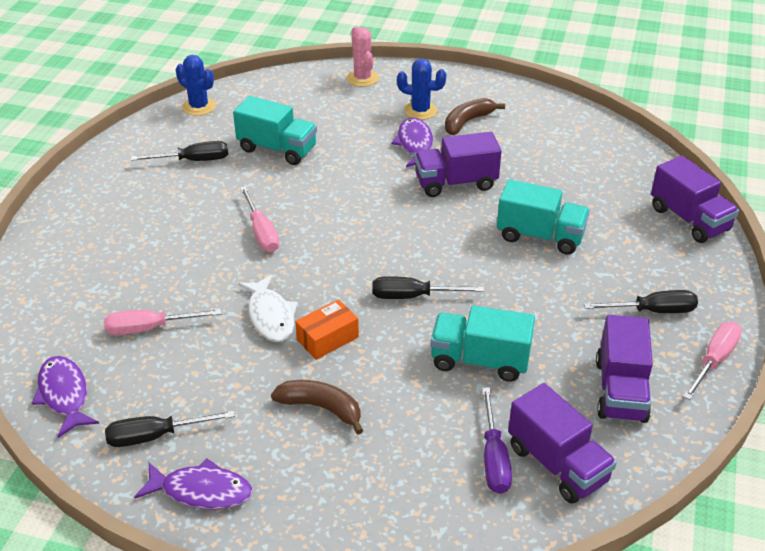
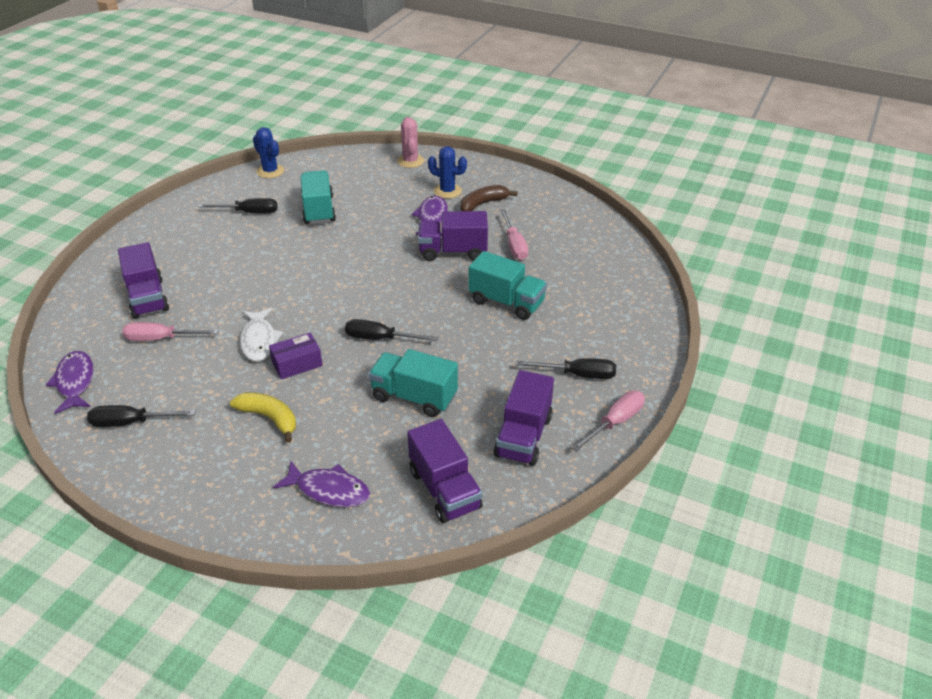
camera: 10 degrees right, 0 degrees up
purple fish [134,458,253,510] -> purple fish moved to [273,461,370,507]
turquoise truck [233,96,317,165] -> turquoise truck turned 135 degrees counterclockwise [301,170,336,224]
pink screwdriver [240,186,280,252] -> pink screwdriver moved to [500,210,528,260]
brown banana [271,380,363,434] -> yellow banana [230,392,296,443]
orange box [295,299,359,360] -> purple box [269,333,323,379]
purple screwdriver [482,387,512,494] -> none
purple truck [651,156,739,243] -> purple truck moved to [118,242,169,318]

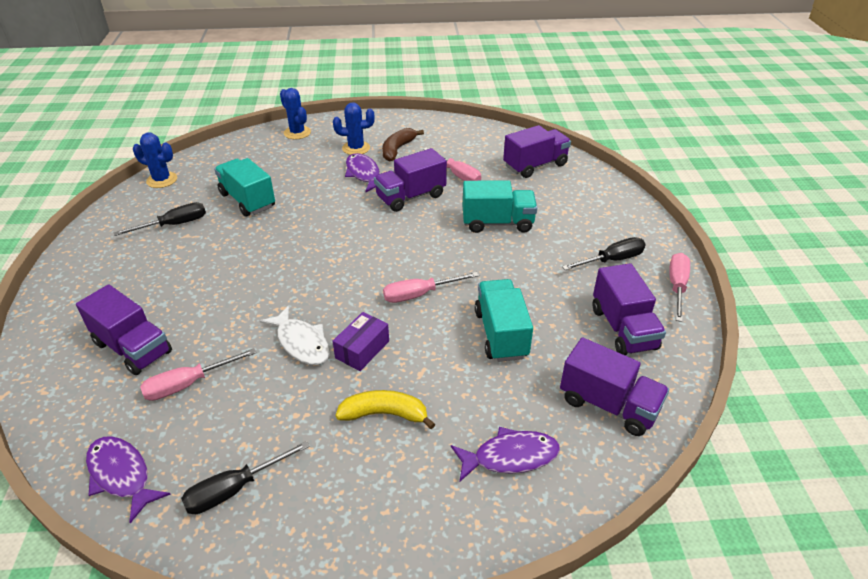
camera: 30 degrees left, 0 degrees up
black screwdriver [345,319,438,341] -> pink screwdriver [383,272,479,303]
turquoise truck [368,349,458,417] -> turquoise truck turned 90 degrees clockwise [475,279,533,362]
pink cactus [397,117,424,168] -> blue cactus [280,88,311,139]
none -> purple truck [503,125,571,178]

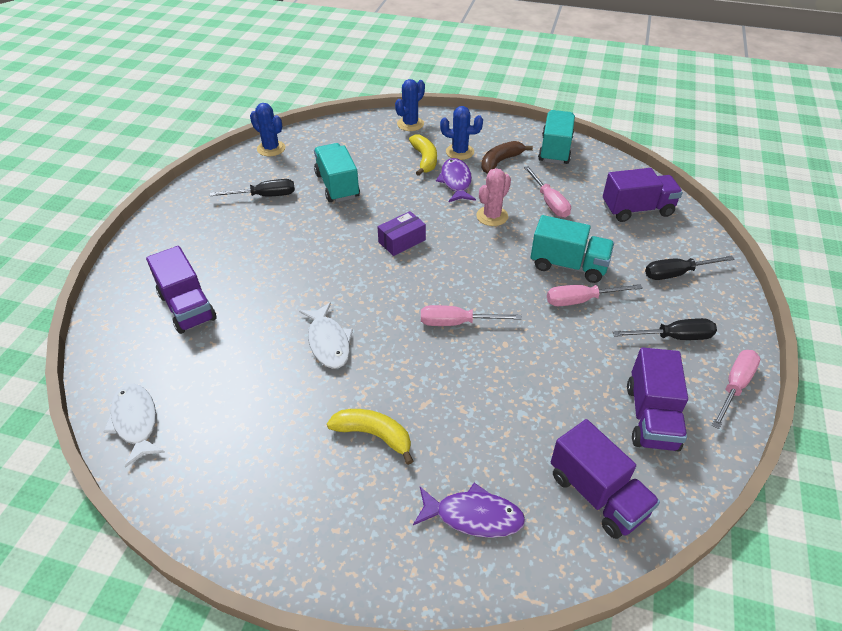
camera: 20 degrees right, 5 degrees up
purple fish [86,436,171,523] -> white fish [103,383,165,468]
pink screwdriver [140,348,256,401] -> pink screwdriver moved to [547,284,643,306]
black screwdriver [181,441,310,514] -> black screwdriver moved to [645,255,735,280]
blue cactus [280,88,311,139] -> blue cactus turned 60 degrees clockwise [395,79,425,131]
purple box [333,312,389,371] -> purple box moved to [378,211,426,256]
purple truck [374,148,447,212] -> pink cactus [476,168,511,226]
turquoise truck [475,279,533,362] -> turquoise truck moved to [538,110,575,164]
none -> yellow banana [409,134,437,176]

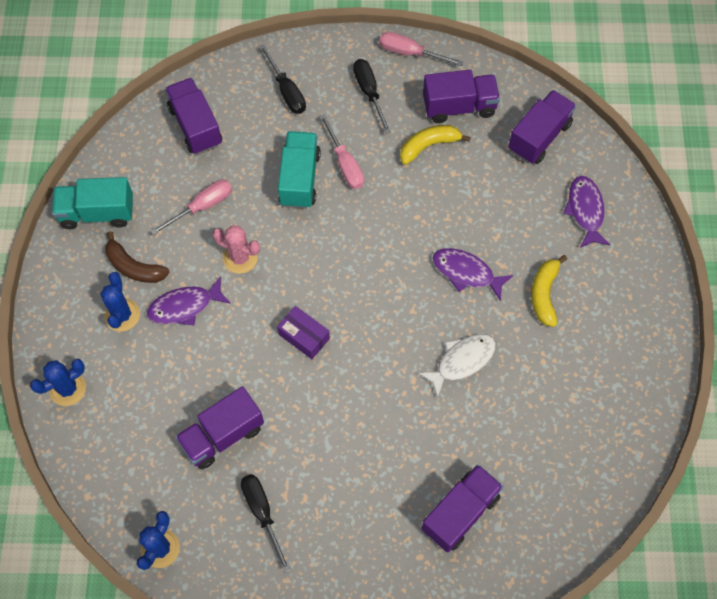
camera: 105 degrees left, 20 degrees up
white fish [103,383,165,468] -> none
turquoise truck [314,143,360,202] -> purple truck [175,386,264,469]
blue cactus [395,79,425,131] -> blue cactus turned 60 degrees counterclockwise [30,359,86,406]
yellow banana [409,134,437,176] -> yellow banana moved to [400,125,471,165]
pink screwdriver [421,305,522,326] -> none
none -> purple fish [433,248,513,301]

